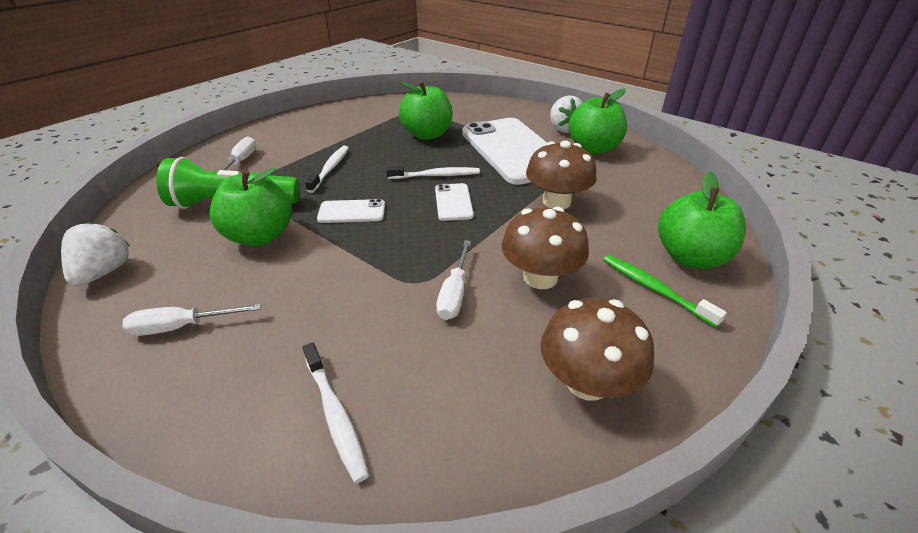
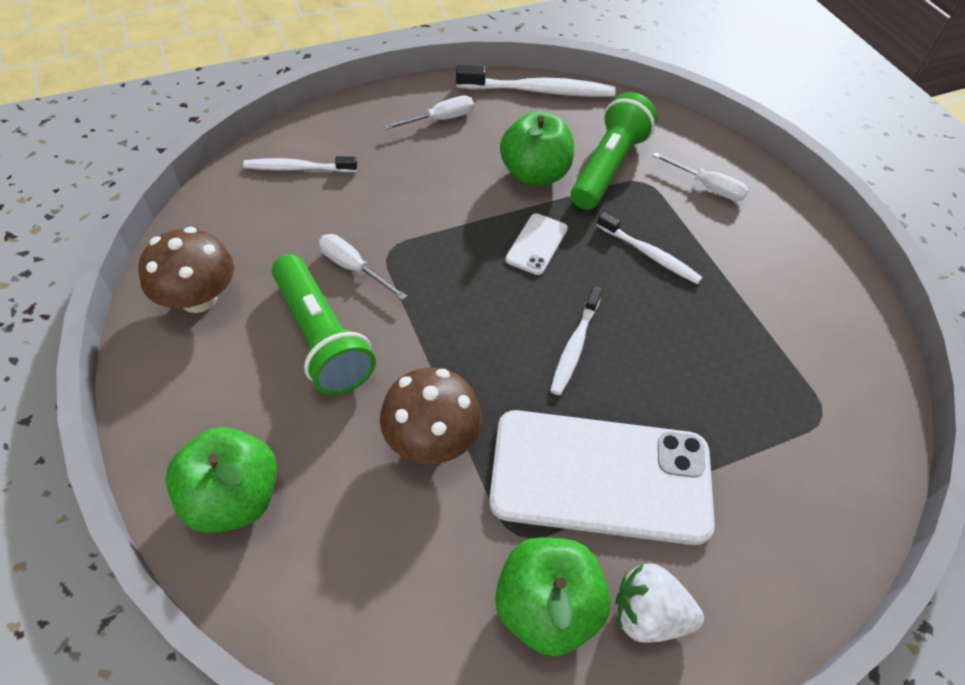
camera: 115 degrees right, 15 degrees up
white strawberry [61,221,130,286] -> white toothbrush [456,65,616,97]
white screwdriver [123,304,261,336] -> white screwdriver turned 45 degrees clockwise [384,95,474,130]
green apple [399,81,453,140] -> none
white phone [435,183,474,221] -> none
brown mushroom [502,207,589,289] -> green flashlight [272,254,376,395]
green toothbrush [603,255,727,327] -> none

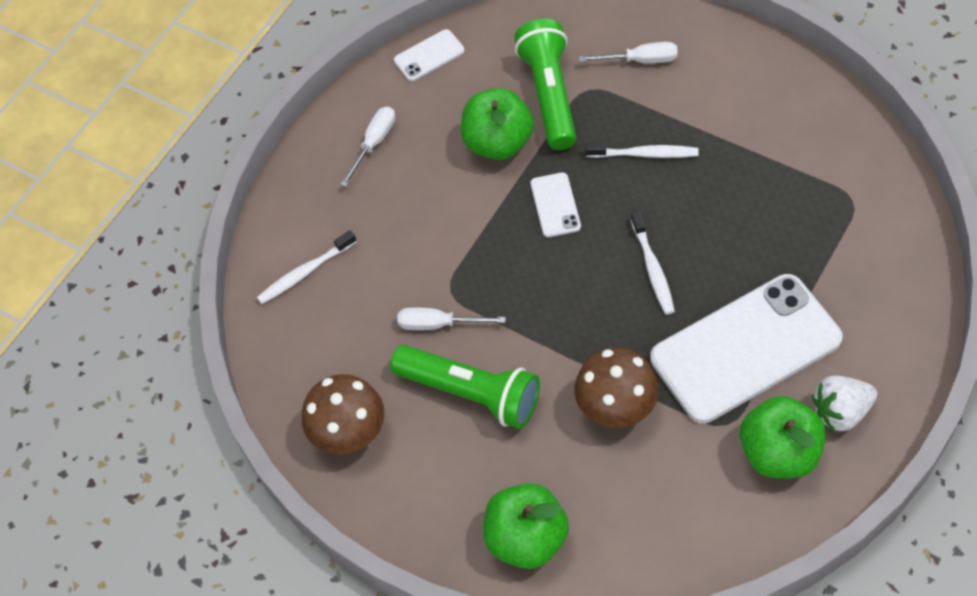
camera: 25 degrees left, 5 degrees up
white toothbrush [456,65,616,97] -> white phone [394,29,465,81]

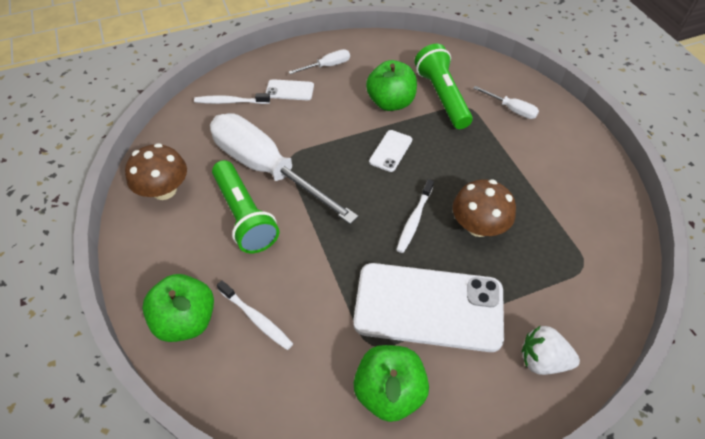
camera: 30 degrees right, 5 degrees down
white phone [394,29,465,81] -> white phone moved to [266,79,314,100]
white screwdriver [398,307,506,330] -> white screwdriver [210,113,359,224], size x2.45
green flashlight [514,19,576,150] -> green flashlight turned 45 degrees counterclockwise [415,44,473,129]
brown mushroom [574,348,659,428] -> brown mushroom moved to [453,179,516,237]
white toothbrush [585,143,699,158] -> white toothbrush moved to [217,280,293,350]
white strawberry [812,376,877,432] -> white strawberry moved to [522,326,580,375]

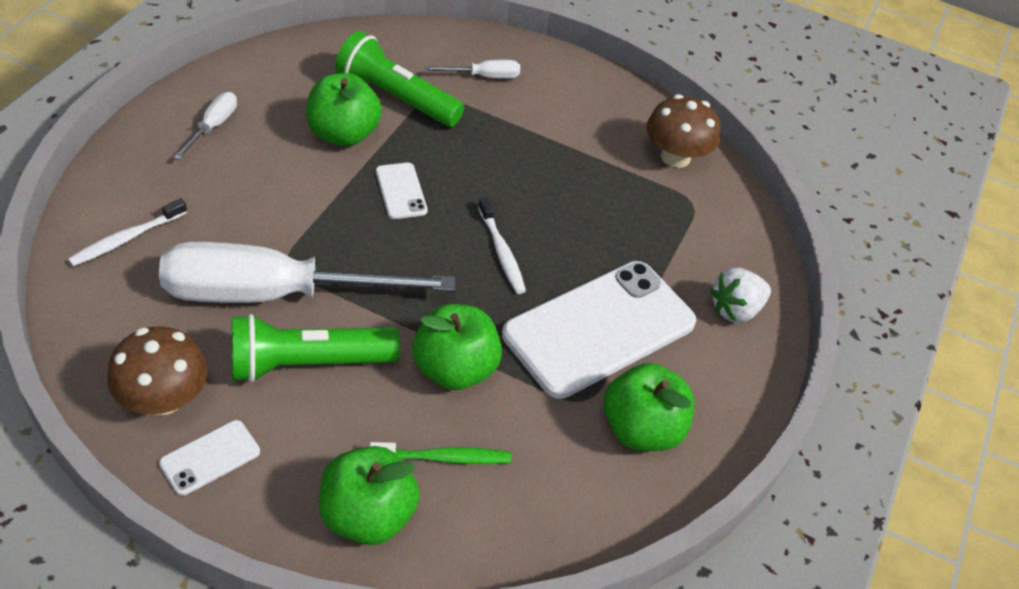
camera: 50 degrees left, 5 degrees down
green flashlight [212,160,279,253] -> green flashlight turned 150 degrees clockwise [232,314,400,382]
white toothbrush [217,280,293,350] -> green toothbrush [369,442,511,464]
white phone [266,79,314,100] -> white phone moved to [159,420,260,496]
brown mushroom [453,179,516,237] -> brown mushroom moved to [647,94,721,168]
none -> green apple [412,304,502,390]

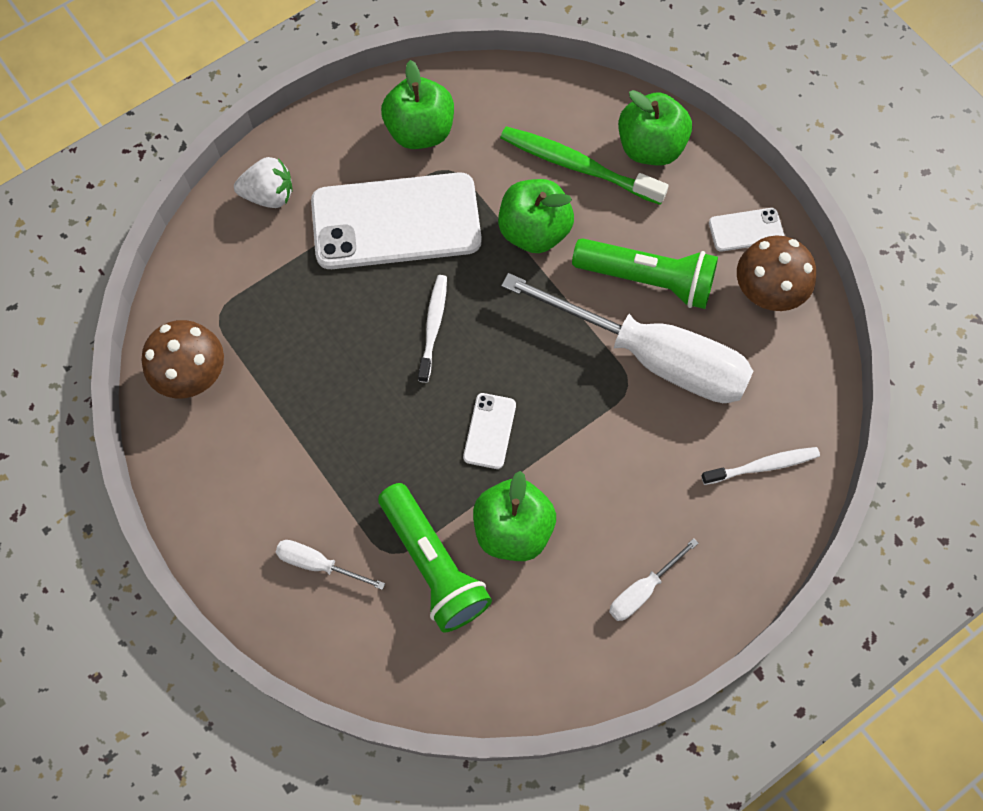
camera: 145 degrees left, 20 degrees up
green toothbrush [369,442,511,464] -> green toothbrush [500,126,669,205], size x1.59

